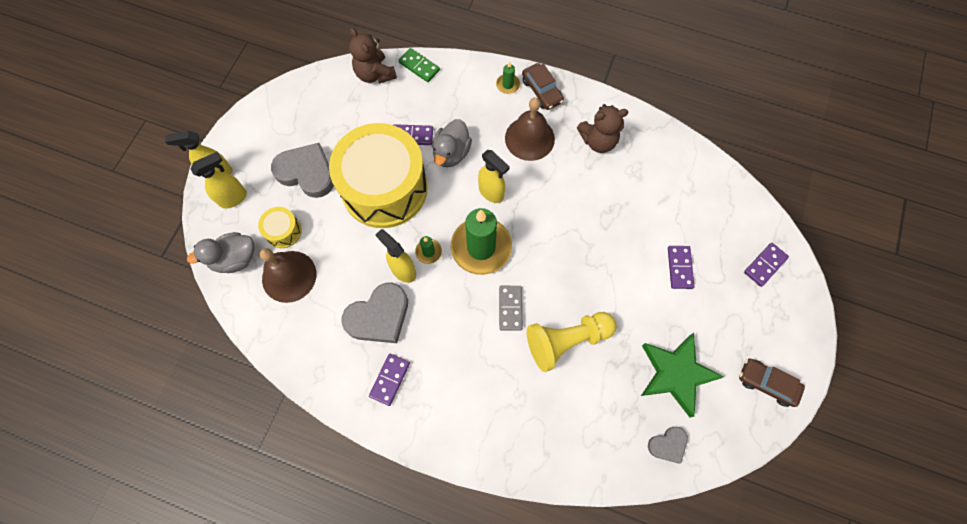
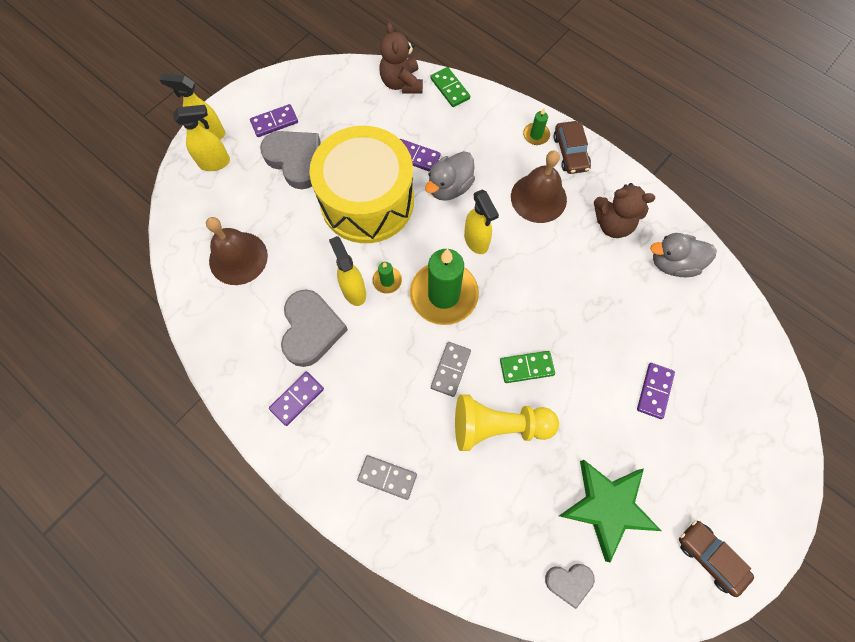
camera: 20 degrees right, 0 degrees up
grey duck [187,232,254,273] -> grey duck moved to [650,233,717,277]
yellow drum [258,207,302,248] -> none
grey heart [341,283,408,343] -> grey heart turned 75 degrees counterclockwise [281,289,348,367]
purple domino [744,243,789,287] -> purple domino moved to [250,104,298,137]
none -> grey domino [357,455,417,500]
none -> green domino [500,351,555,383]

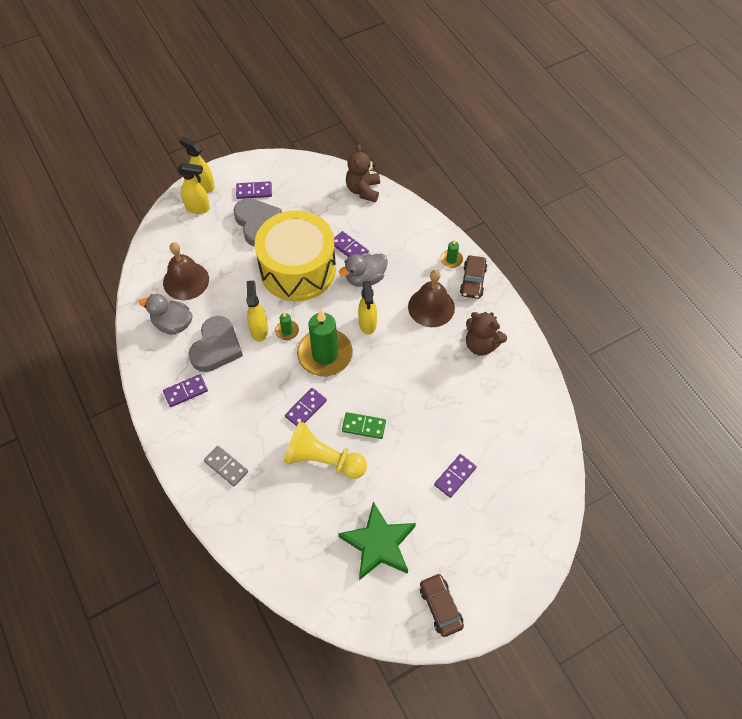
camera: 20 degrees right, 10 degrees down
green domino [431,67,470,107] -> none
grey domino [431,342,471,397] -> purple domino [285,388,327,426]
grey heart [545,564,595,609] -> none
grey duck [650,233,717,277] -> grey duck moved to [139,294,193,335]

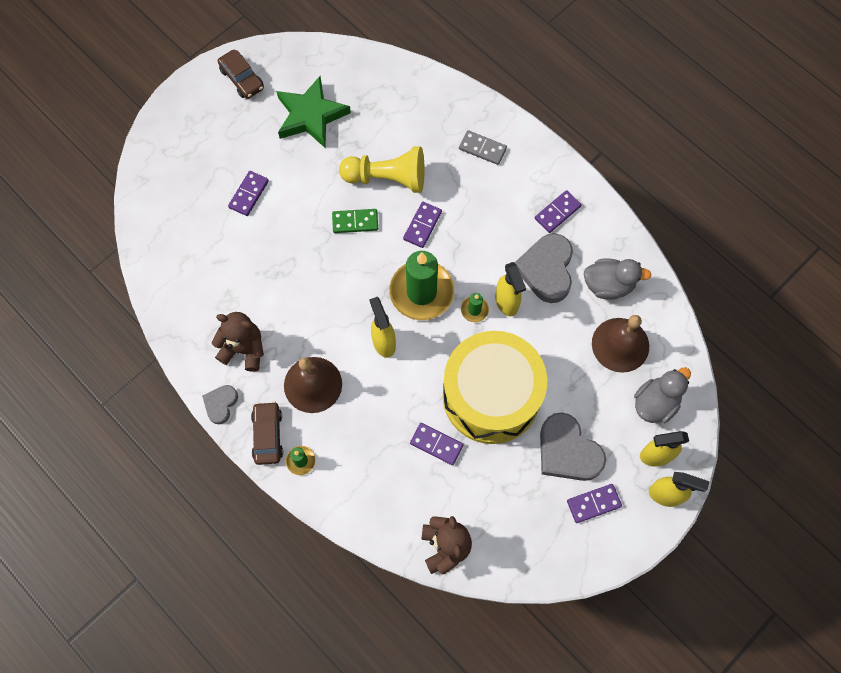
camera: 165 degrees right, 10 degrees up
grey duck [339,253,388,287] -> grey duck moved to [634,367,691,424]
none -> grey heart [202,385,238,424]

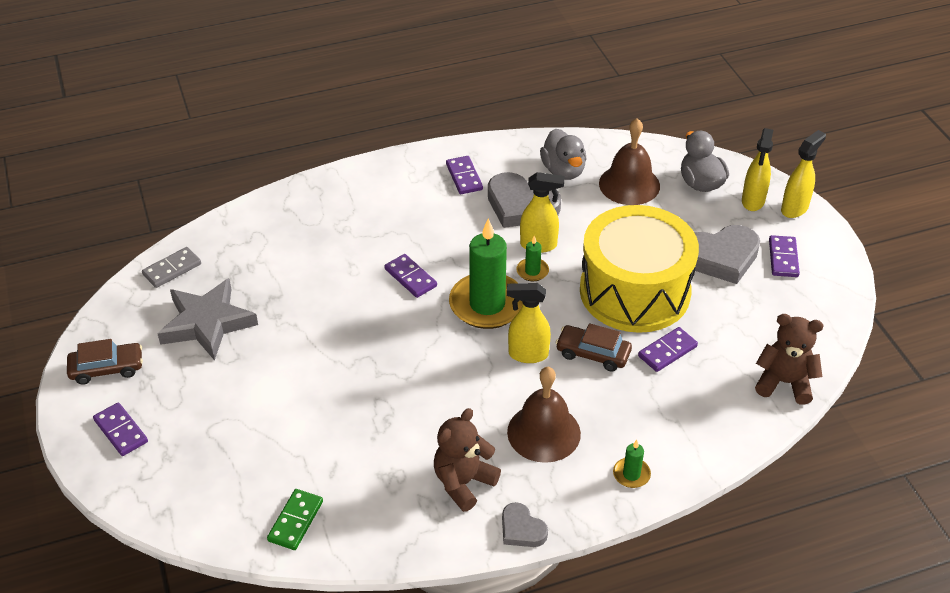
camera: 65 degrees left, 25 degrees down
purple domino [228,171,269,216] -> purple domino moved to [93,402,148,456]
brown car [251,401,283,465] -> brown car moved to [556,323,632,371]
green star [276,76,351,148] -> grey star [157,278,258,361]
green domino [332,209,378,233] -> green domino moved to [267,489,323,550]
yellow pawn [339,146,425,193] -> none
grey domino [459,130,507,165] -> grey domino moved to [142,247,201,288]
grey duck [584,259,651,299] -> grey duck turned 135 degrees clockwise [540,129,587,180]

